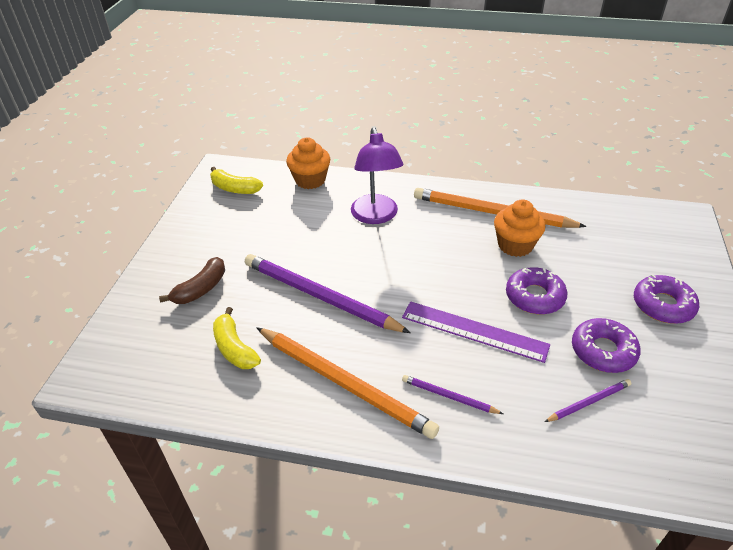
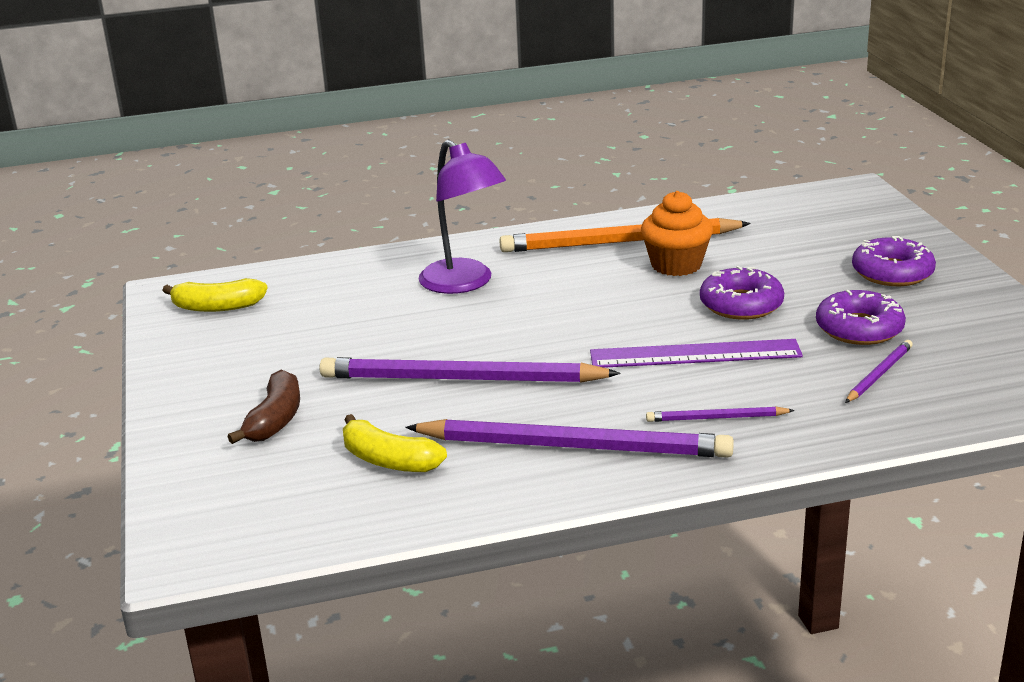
camera: 25 degrees left, 15 degrees down
orange pencil [256,327,439,439] -> purple pencil [405,419,734,458]
orange cupcake [286,137,330,189] -> none

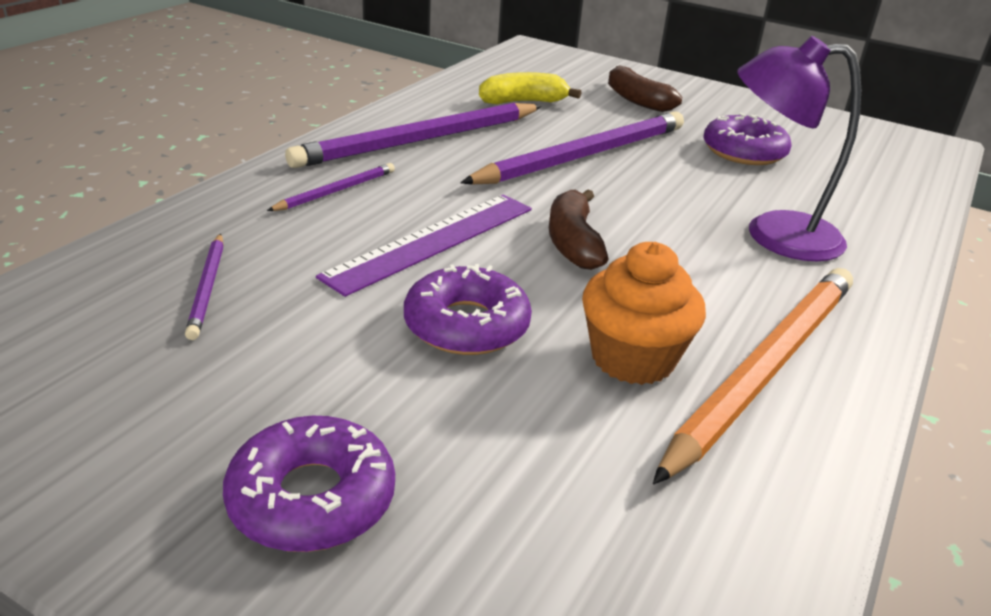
camera: 130 degrees right, 5 degrees up
yellow banana [162,278,268,312] -> none
purple donut [816,290,906,345] -> purple donut moved to [704,113,792,165]
none -> brown banana [549,189,609,270]

